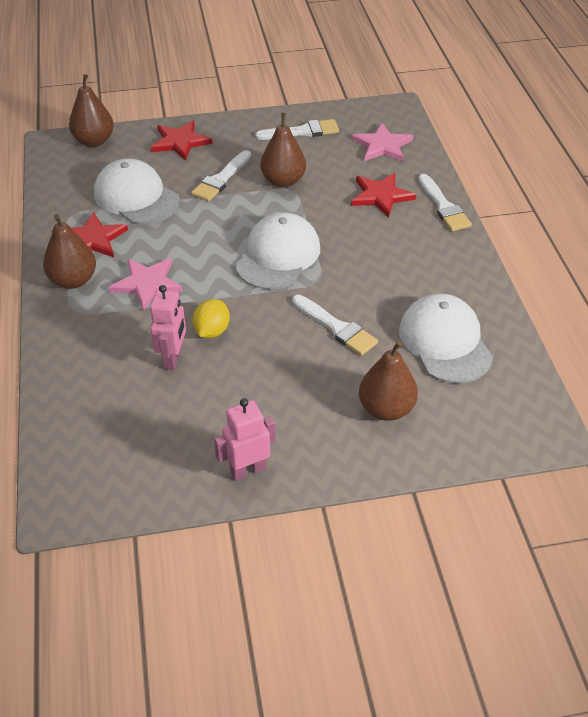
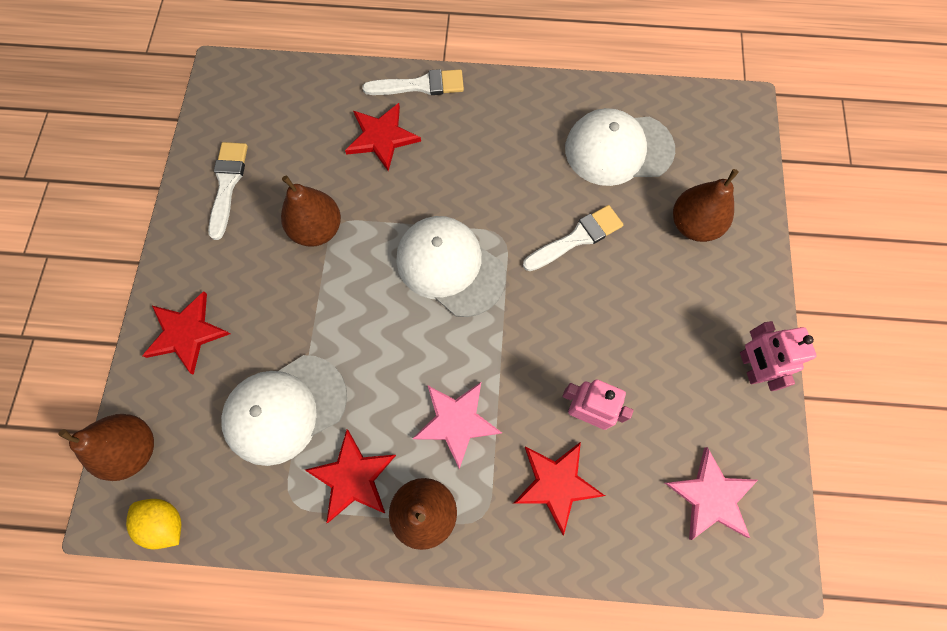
camera: 75 degrees left, 25 degrees up
white brush [191,150,252,202] -> none
yellow lemon [192,299,230,338] -> yellow lemon moved to [126,499,181,549]
pink star [352,123,413,161] -> pink star moved to [665,447,758,540]
none -> red star [513,442,605,536]

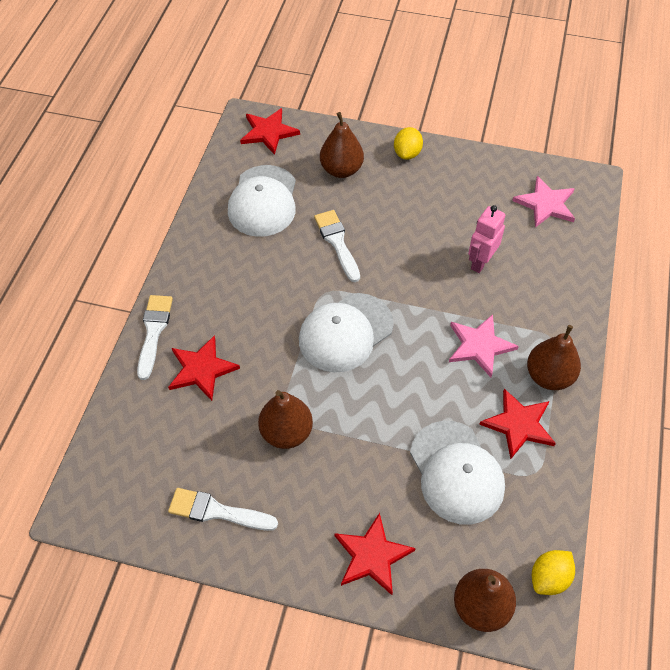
camera: 80 degrees left, 15 degrees down
red star [513,442,605,536] -> red star moved to [240,108,300,155]
pink robot [740,321,817,391] -> none
none -> yellow lemon [394,127,423,160]

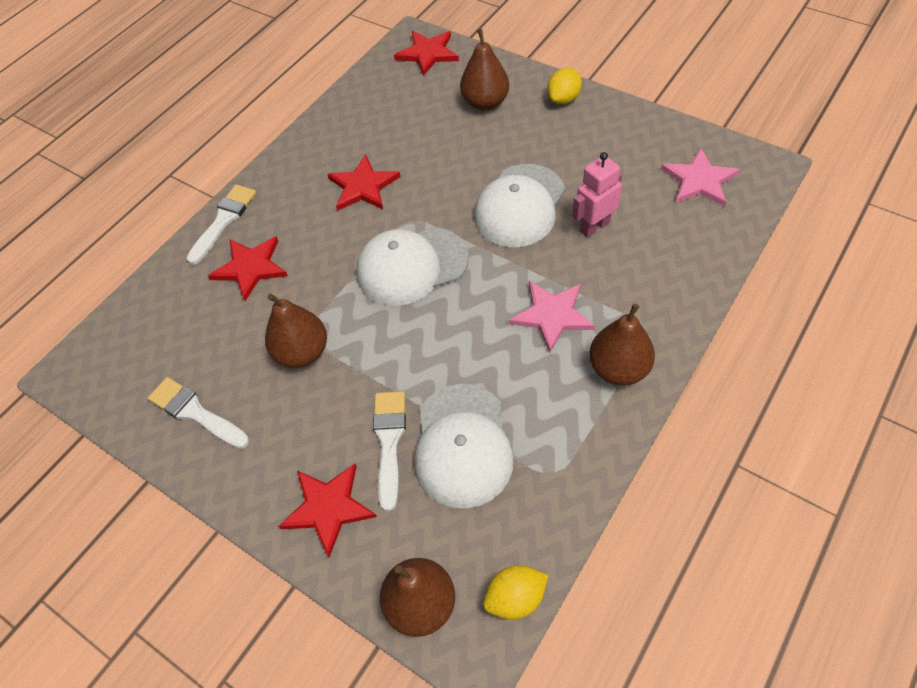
camera: 25 degrees right, 0 degrees up
white cap [228,165,296,237] -> white cap moved to [474,164,565,247]
white brush [314,210,360,282] -> white brush moved to [373,391,406,511]
red star [479,389,556,459] -> red star moved to [327,155,401,211]

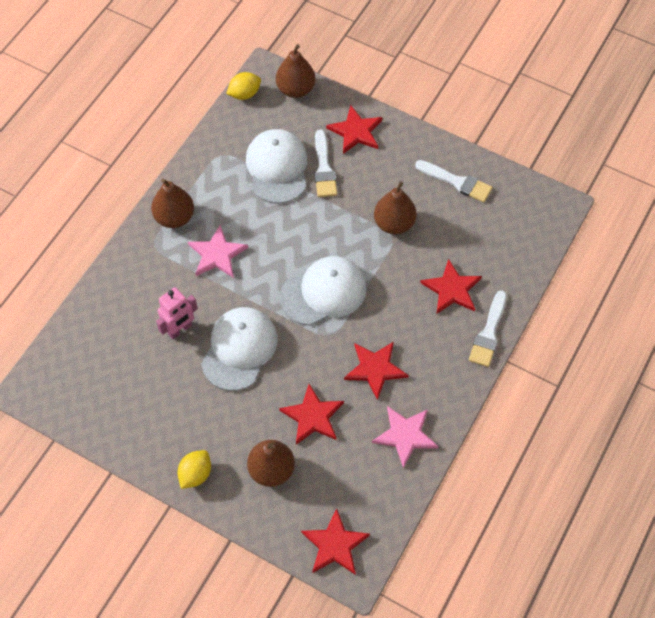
camera: 170 degrees right, 5 degrees up
pink star [661,148,740,207] -> pink star moved to [372,406,439,468]
none -> red star [279,384,344,445]

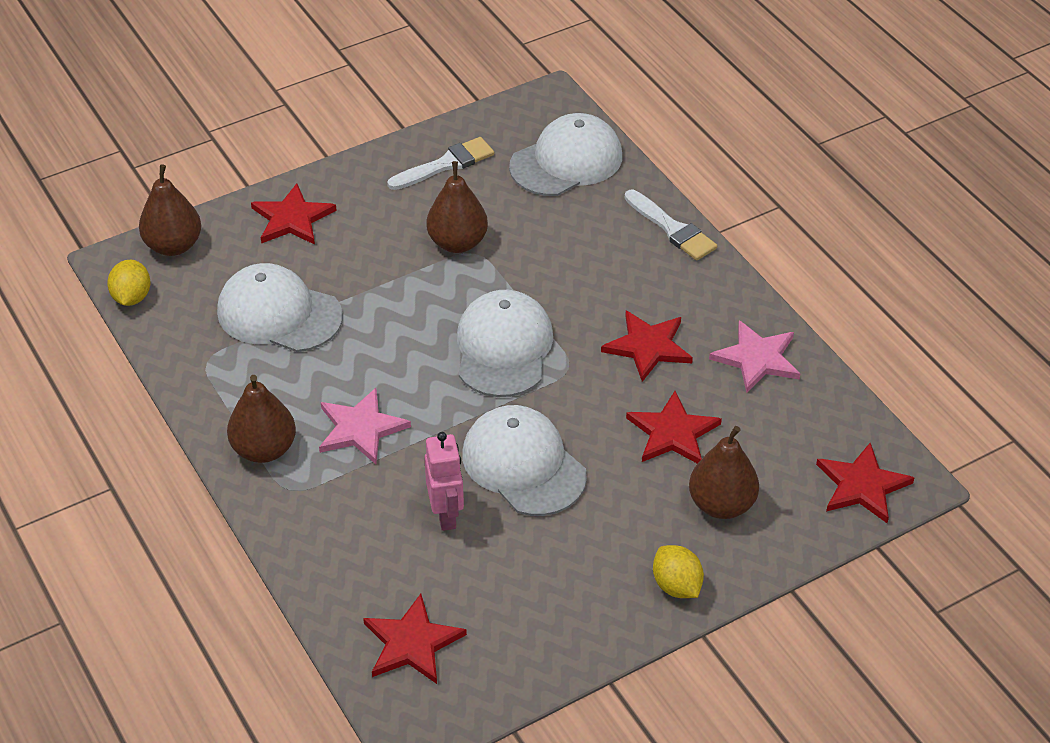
camera: 60 degrees left, 15 degrees down
white brush [315,130,337,197] -> none
red star [420,259,482,314] -> red star moved to [363,594,467,684]
none -> white cap [509,113,622,196]

